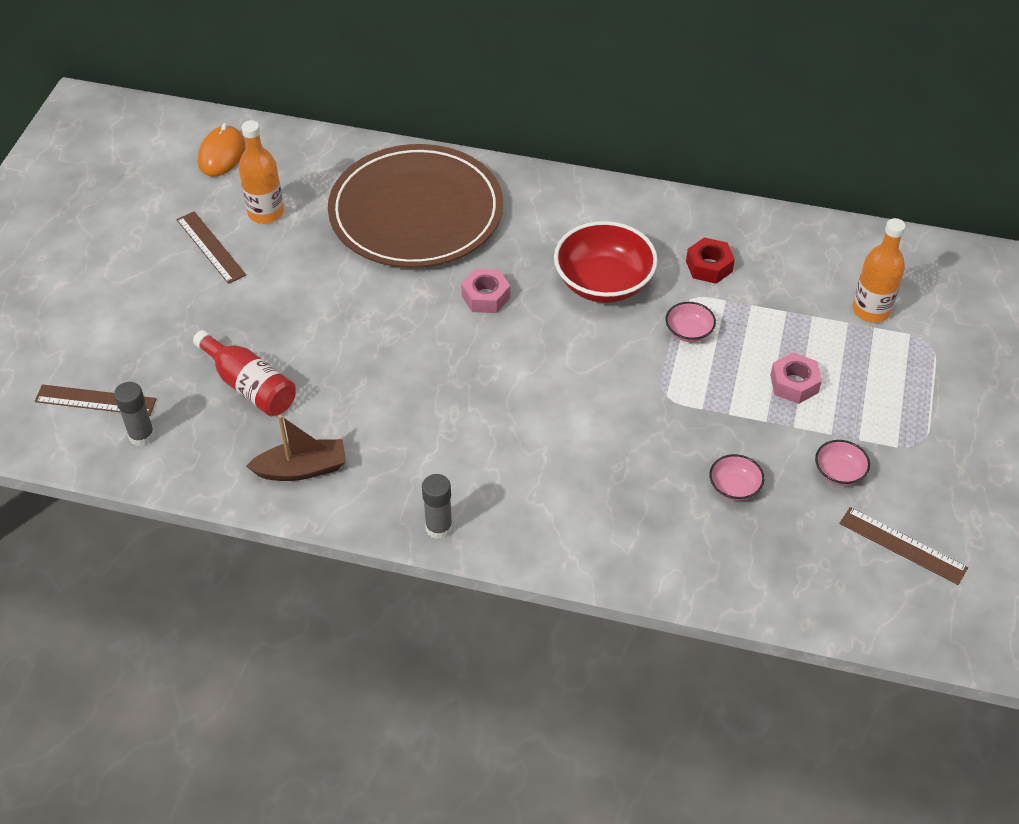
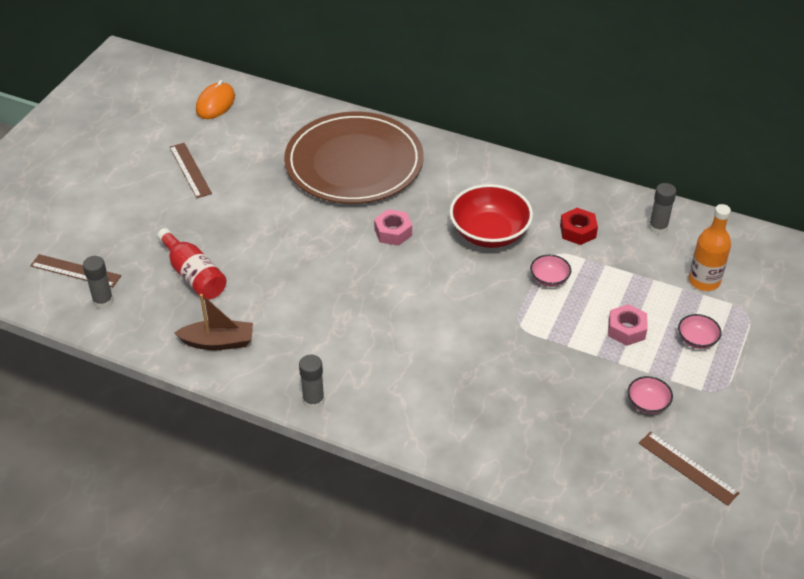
camera: 10 degrees right, 5 degrees down
orange bottle [239,120,284,223] -> none
pink bowl [709,454,764,501] -> pink bowl moved to [678,314,722,349]
none -> grey glue stick [649,183,676,235]

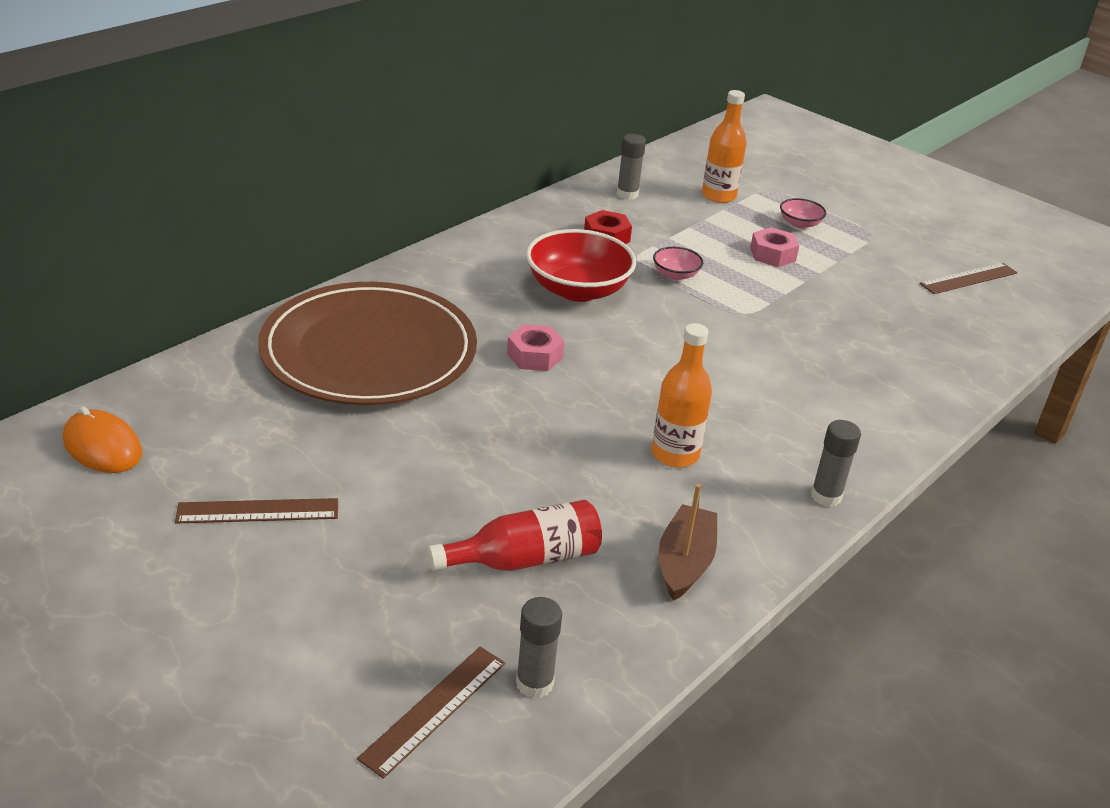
camera: 75 degrees left, 10 degrees down
pink bowl [628,376,673,414] -> none
none -> orange bottle [652,323,712,468]

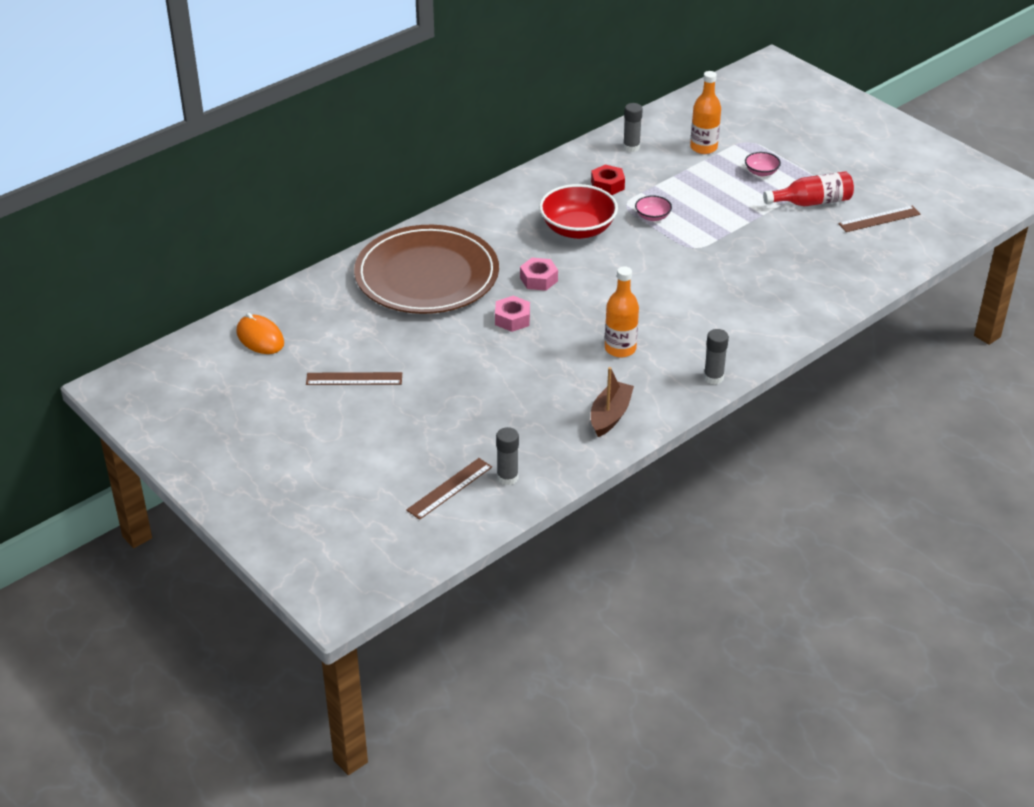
camera: 10 degrees right, 5 degrees up
red bottle [427,500,602,571] -> red bottle moved to [763,171,854,206]
pink nut [750,227,799,267] -> pink nut moved to [495,296,530,332]

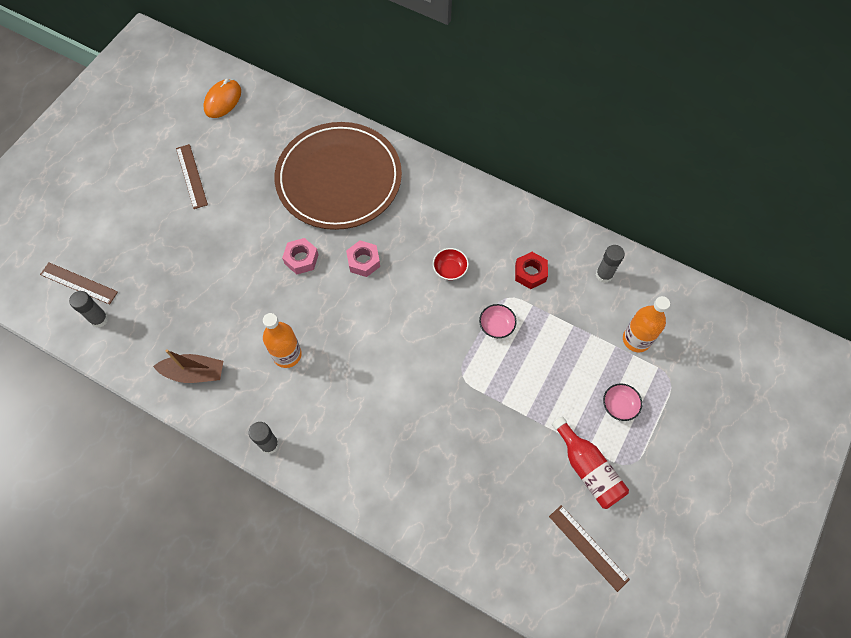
camera: 70 degrees right, 25 degrees up
red bowl [539,184,618,239] -> red bowl [433,248,469,280], size x0.48

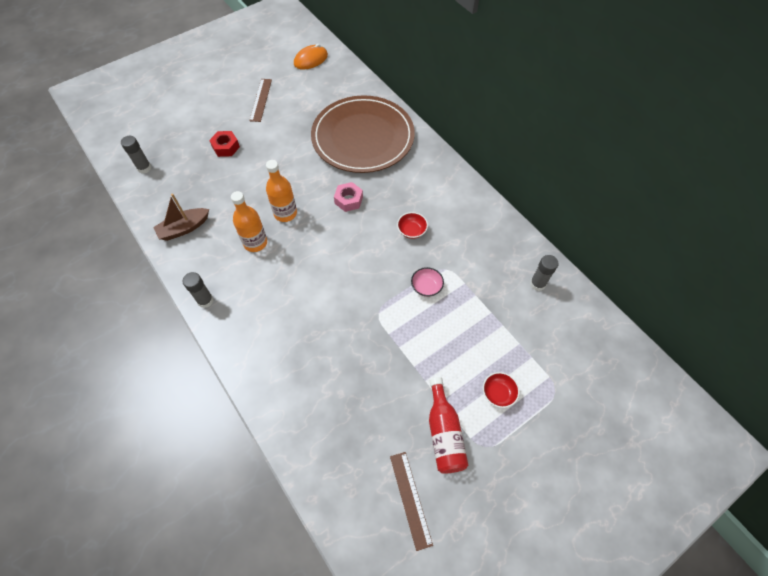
camera: 25 degrees right, 5 degrees down
brown ruler [40,263,118,305] -> none
brown boat [153,349,223,383] -> brown boat turned 120 degrees clockwise [153,194,209,241]
pink nut [282,238,319,274] -> none
red nut [515,252,548,289] -> red nut moved to [209,131,240,157]
pink bowl [603,383,642,421] -> red bowl [483,372,520,408]
orange bottle [623,296,670,352] -> orange bottle moved to [266,160,297,222]

